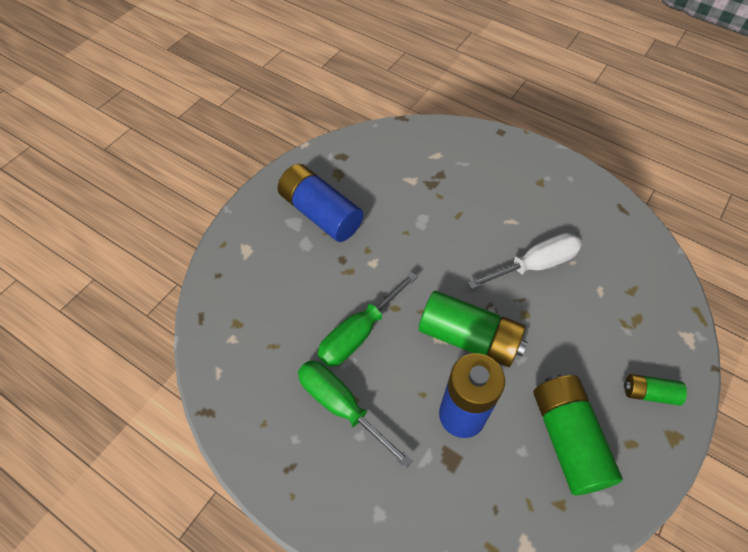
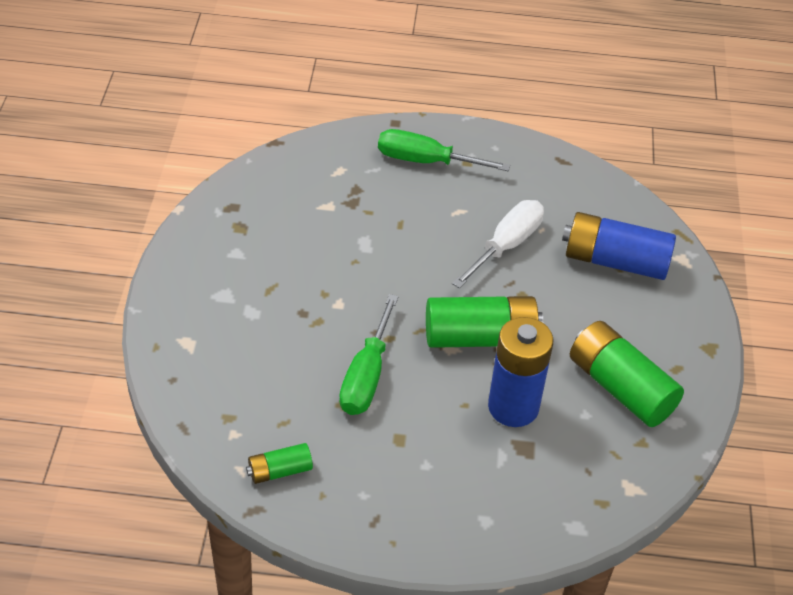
camera: 30 degrees left, 10 degrees down
blue battery [278,164,363,242] -> blue battery moved to [562,212,676,280]
green screwdriver [298,361,413,468] -> green screwdriver moved to [378,129,510,171]
green battery [624,374,687,406] -> green battery moved to [246,443,313,484]

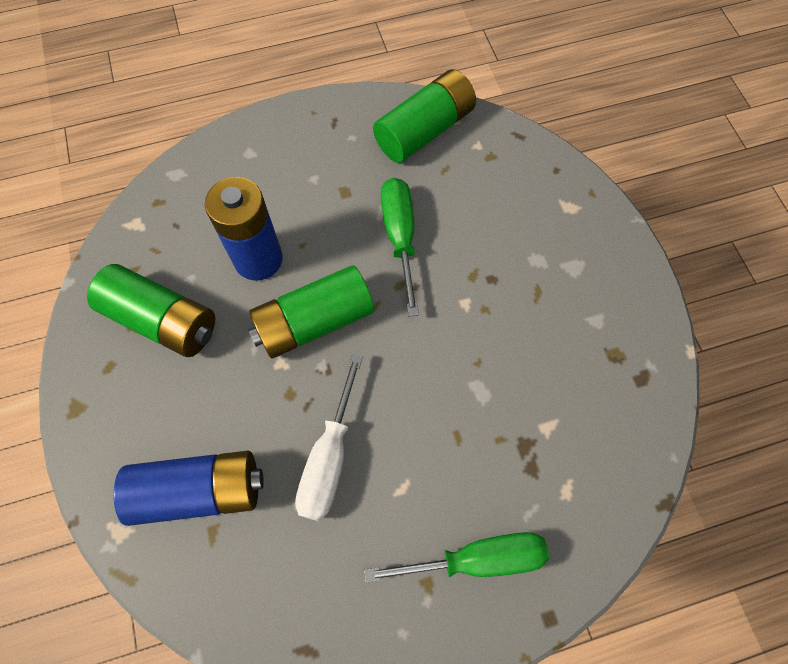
camera: 160 degrees right, 20 degrees up
green battery [246,443,313,484] -> green battery [373,69,476,163], size x1.95

